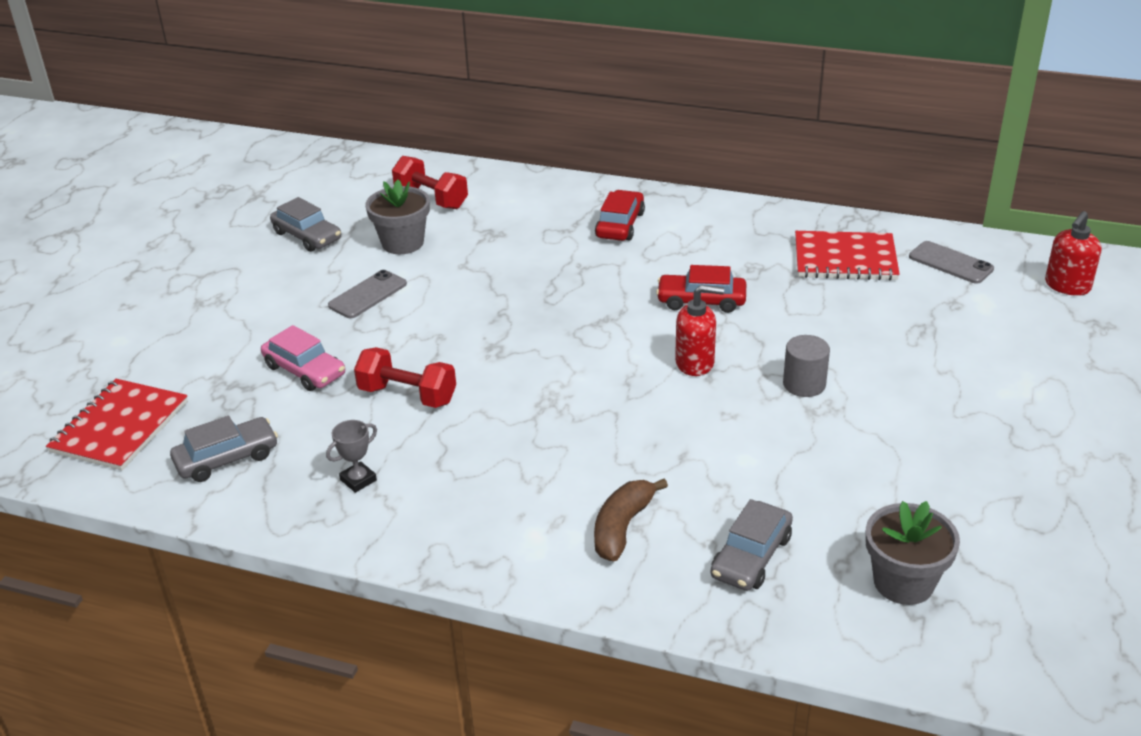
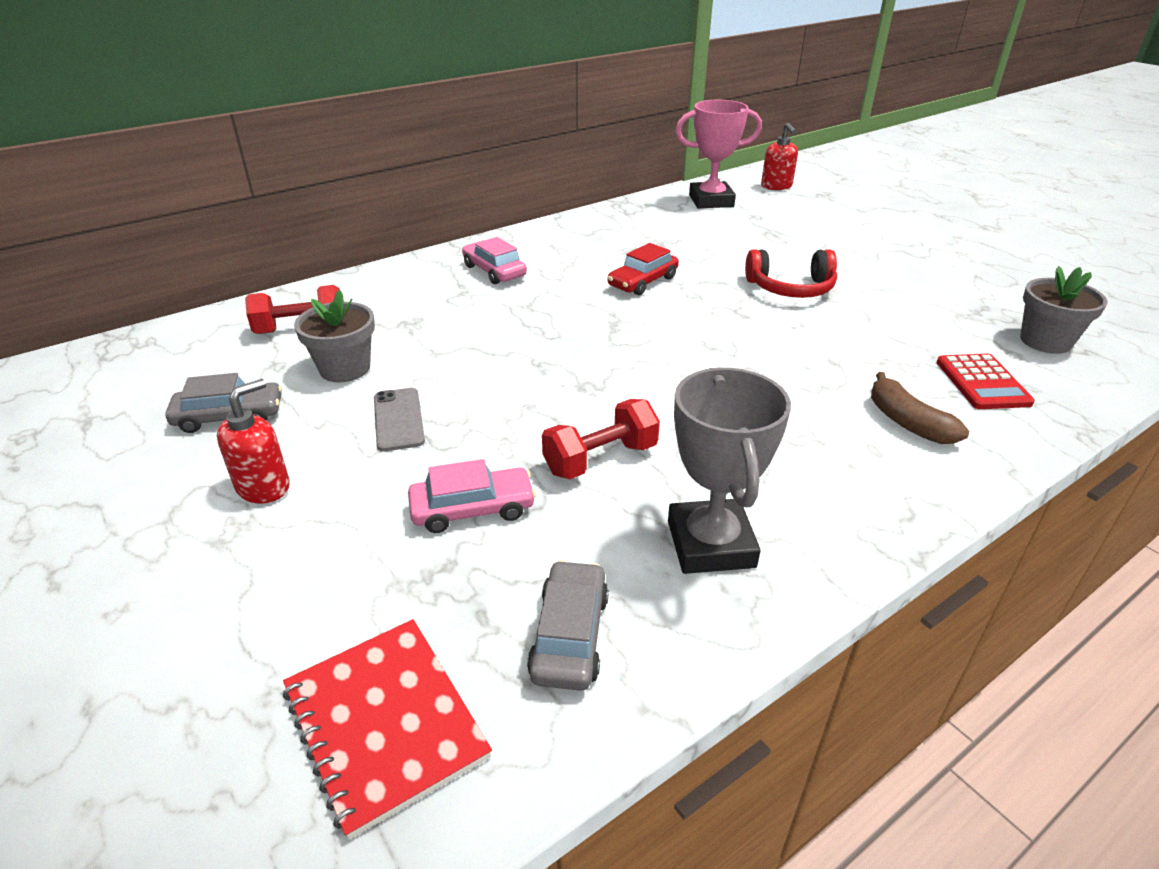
camera: 55 degrees left, 0 degrees up
grey trophy [326,420,377,493] -> grey trophy [668,368,791,574], size x2.25
red car [595,190,645,241] -> pink car [462,237,527,284]
red soap dispenser [675,285,724,376] -> red soap dispenser moved to [217,379,290,503]
grey car [711,499,793,591] -> red calculator [936,354,1035,409]
grey cylinder [783,335,830,397] -> red headphones [745,249,837,298]
red notebook [795,231,900,280] -> none
grey phone [909,241,994,284] -> pink trophy [675,100,762,209]

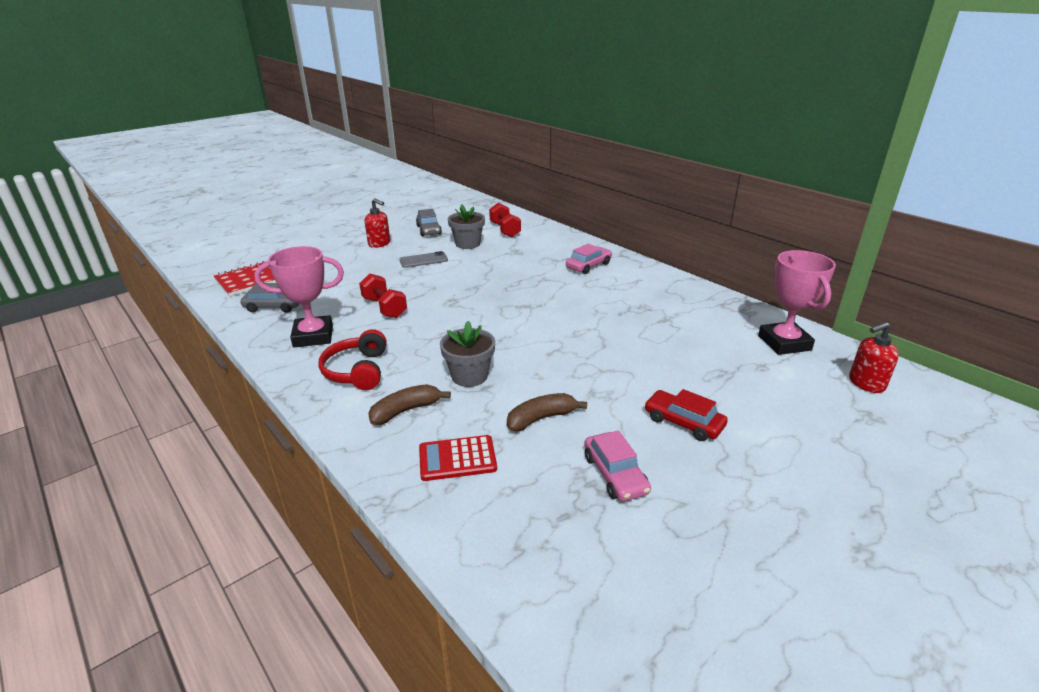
camera: 85 degrees right, 5 degrees down
pink car [408,459,536,533] -> pink car moved to [584,430,651,501]
red car [608,243,679,295] -> red car moved to [644,389,728,441]
grey trophy [668,368,791,574] -> pink trophy [254,246,344,348]
red headphones [745,249,837,298] -> red headphones moved to [318,329,387,390]
grey flower pot [1020,266,1108,354] -> grey flower pot moved to [440,321,495,387]
none -> brown banana [507,393,587,432]

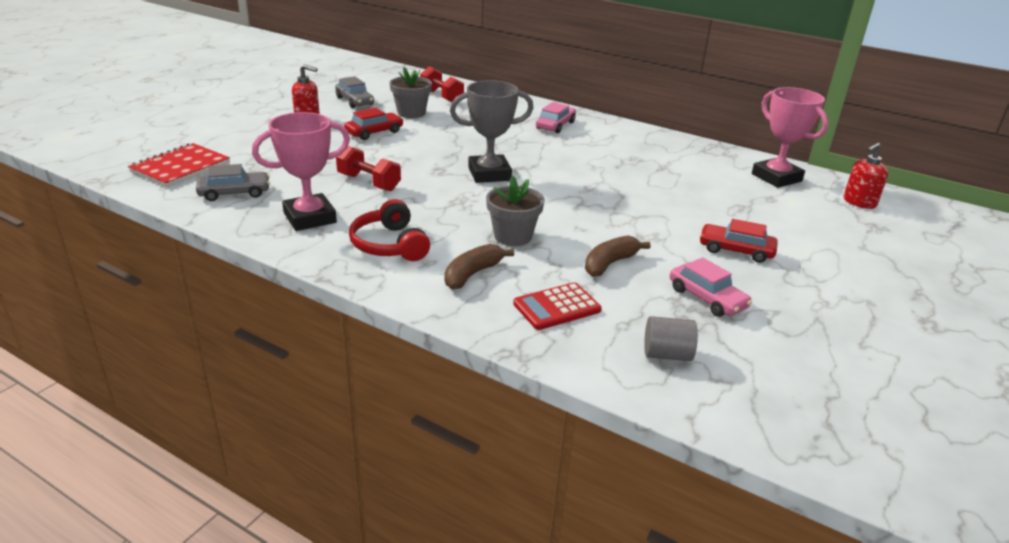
camera: 20 degrees left, 0 degrees up
grey phone [399,251,448,268] -> red car [344,108,403,140]
none -> grey trophy [450,80,534,183]
none -> grey cylinder [644,316,698,361]

